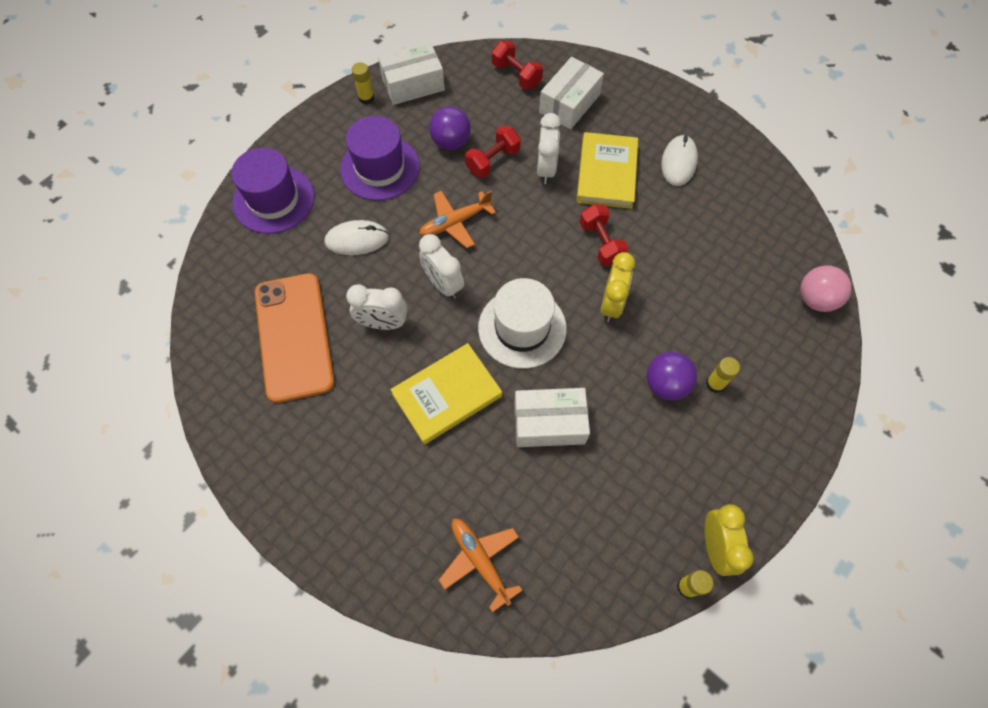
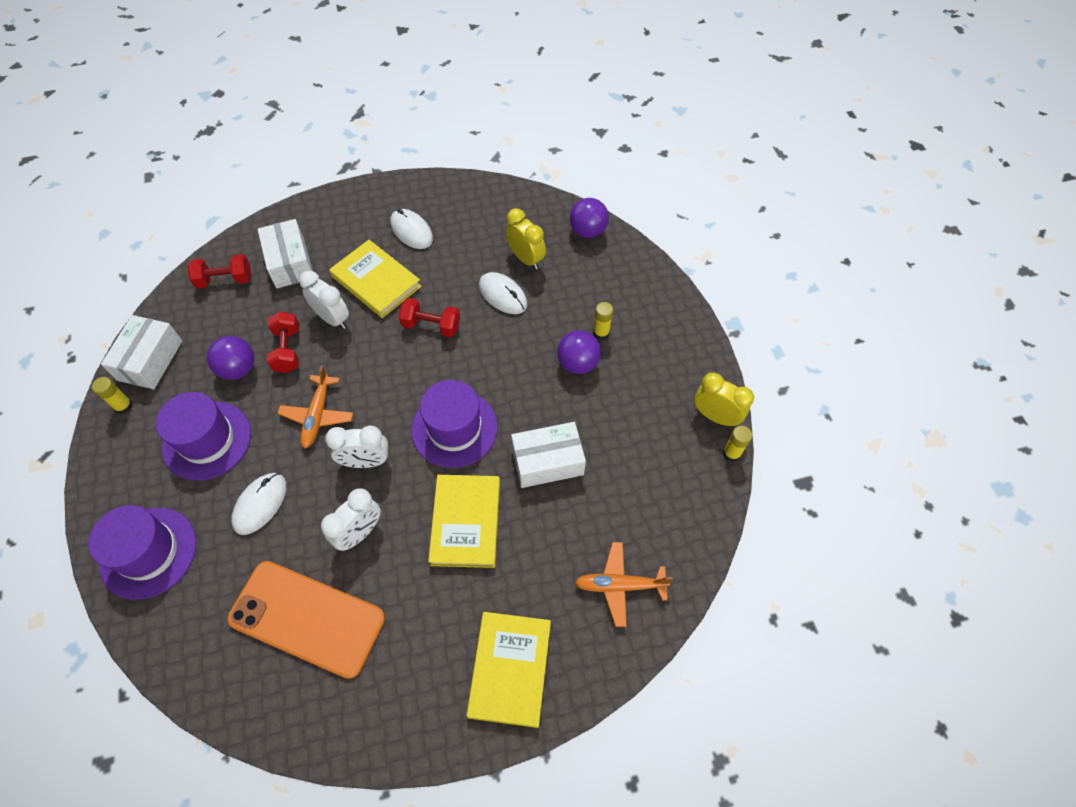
camera: 55 degrees left, 5 degrees down
white hat [478,278,567,369] -> purple hat [411,380,498,468]
white box [514,388,590,447] -> white box turned 45 degrees clockwise [511,422,586,488]
yellow clock [601,252,635,322] -> yellow clock moved to [505,208,546,270]
pink ball [800,265,852,312] -> purple ball [570,198,609,238]
none -> yellow book [467,612,551,728]
none -> white mouse [479,272,527,314]

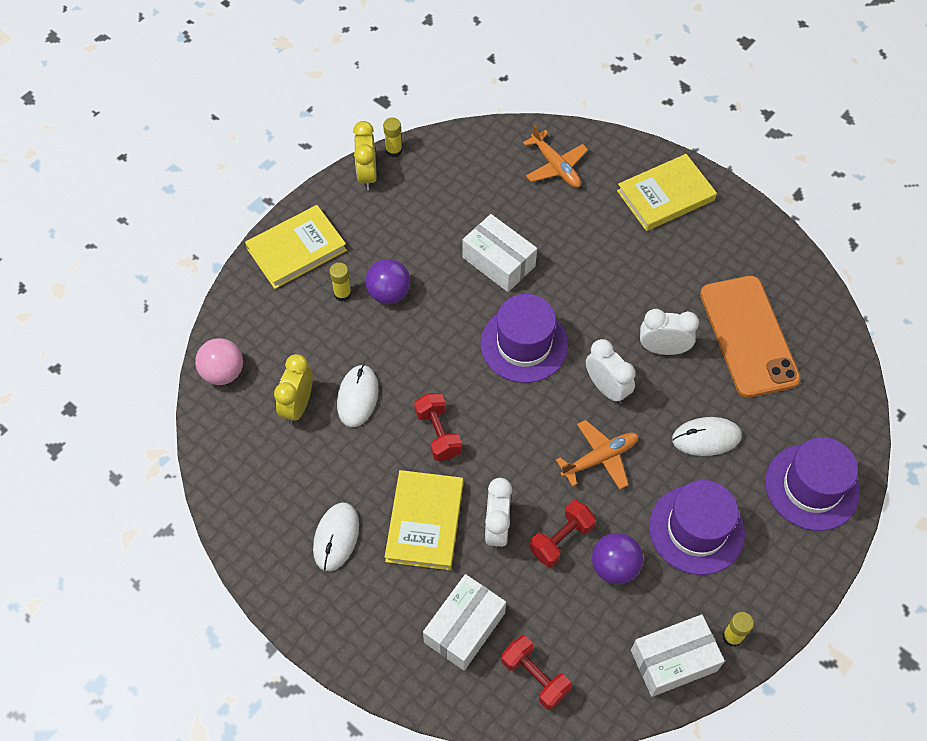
camera: 125 degrees left, 0 degrees up
yellow book [428,475,500,568] -> yellow book moved to [245,205,347,289]
purple ball [570,198,609,238] -> pink ball [195,338,243,385]

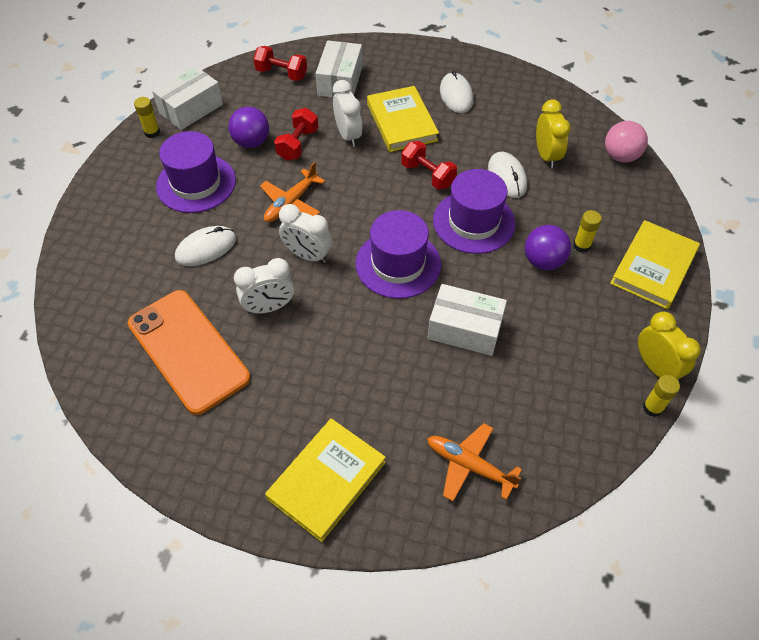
camera: 155 degrees right, 5 degrees down
purple hat [765,437,860,531] -> purple hat moved to [433,169,515,254]

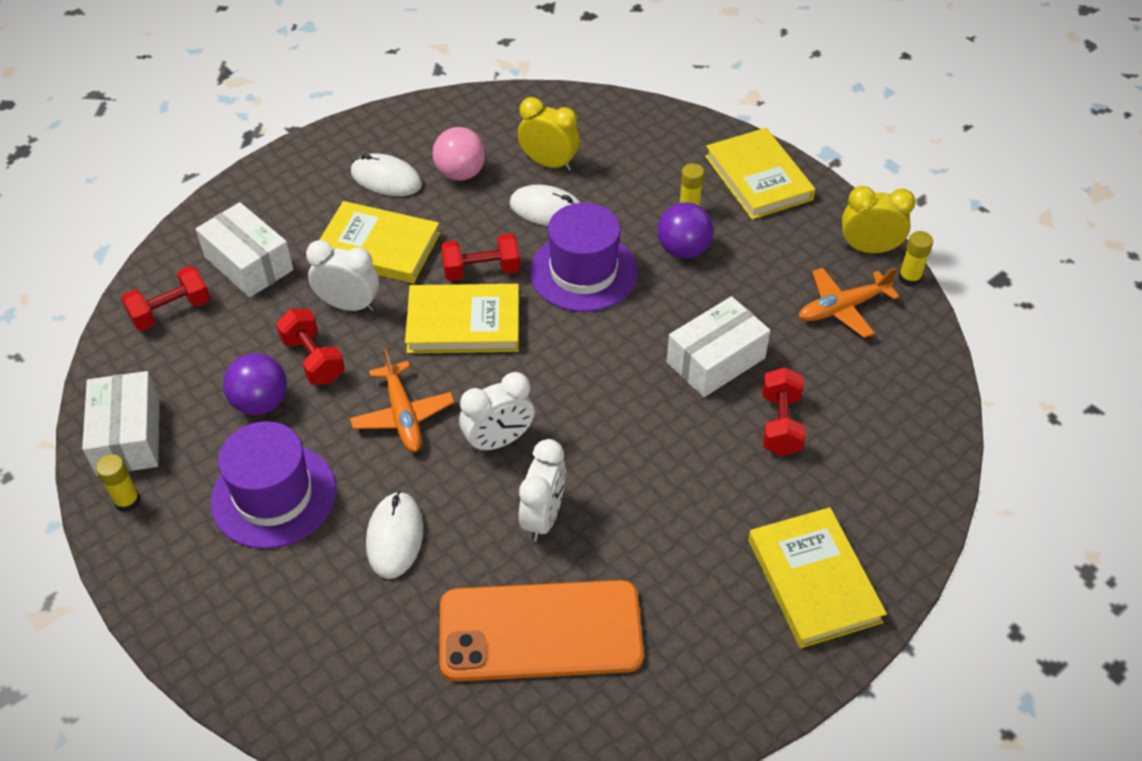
camera: 55 degrees left, 5 degrees down
purple hat [356,210,441,299] -> none
orange plane [427,423,522,501] -> orange plane moved to [799,268,900,338]
pink ball [605,121,648,163] -> pink ball moved to [432,127,486,181]
none -> yellow book [405,284,519,353]
none -> red dumbbell [762,367,806,456]

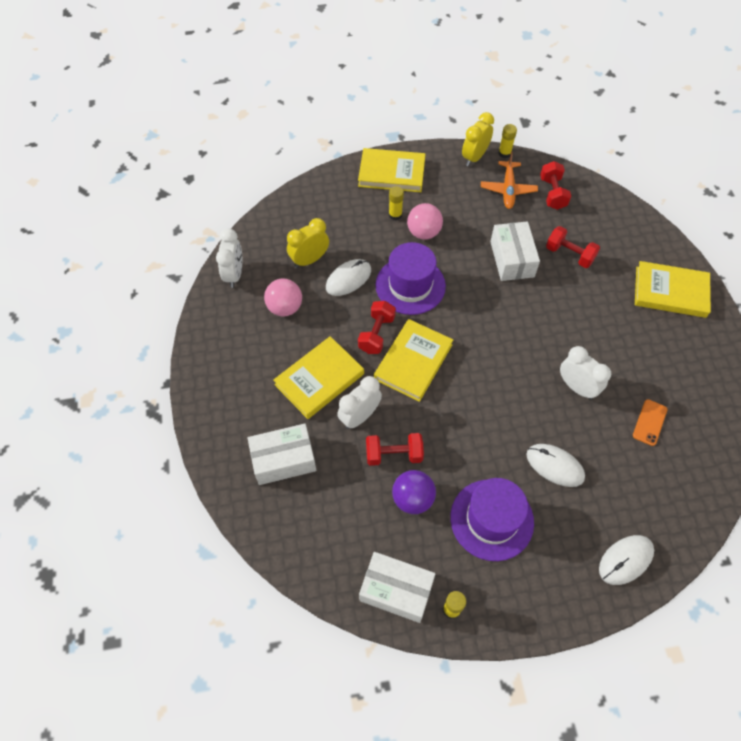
camera: 60 degrees left, 10 degrees up
red dumbbell [121,266,210,331] -> red dumbbell moved to [540,161,571,210]
orange plane [350,349,454,452] -> none
white mouse [351,153,422,196] -> white mouse moved to [599,535,654,585]
orange phone [440,580,644,682] -> orange phone [633,399,668,446], size x0.41
white clock [459,372,535,453] -> white clock moved to [216,228,242,288]
purple ball [657,202,713,259] -> pink ball [407,203,443,240]

